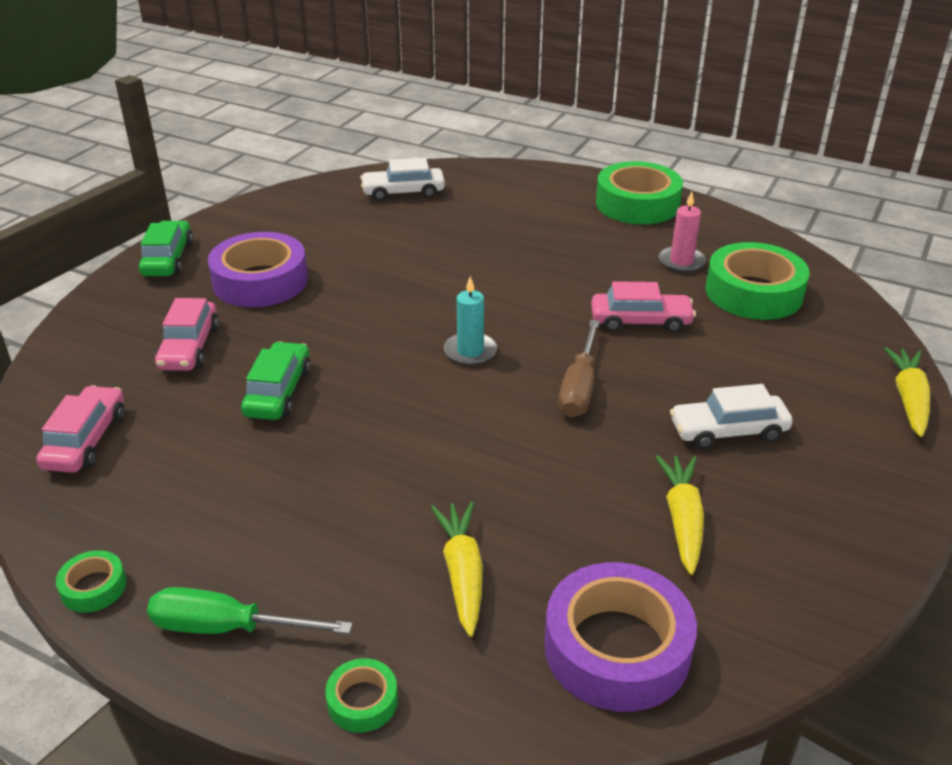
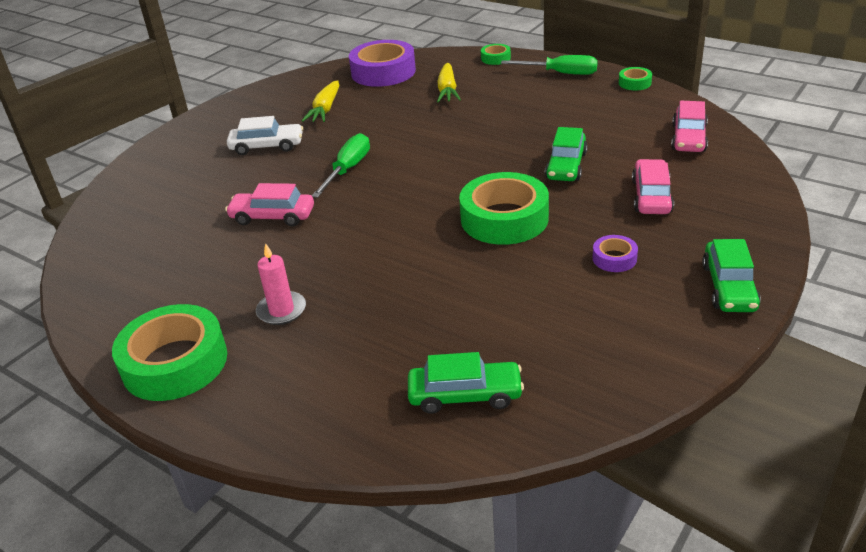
camera: 170 degrees left, 0 degrees up
purple tape [208,232,308,307] -> purple tape [592,235,638,272], size x0.46
white car [360,158,445,201] -> green car [408,352,524,414]
turquoise candle [444,276,497,365] -> none
brown screwdriver [558,320,600,417] -> green screwdriver [312,133,370,198]
pink candle [659,192,706,272] -> pink candle moved to [256,243,306,325]
green tape [706,242,810,320] -> green tape moved to [459,172,549,245]
yellow carrot [884,347,930,437] -> none

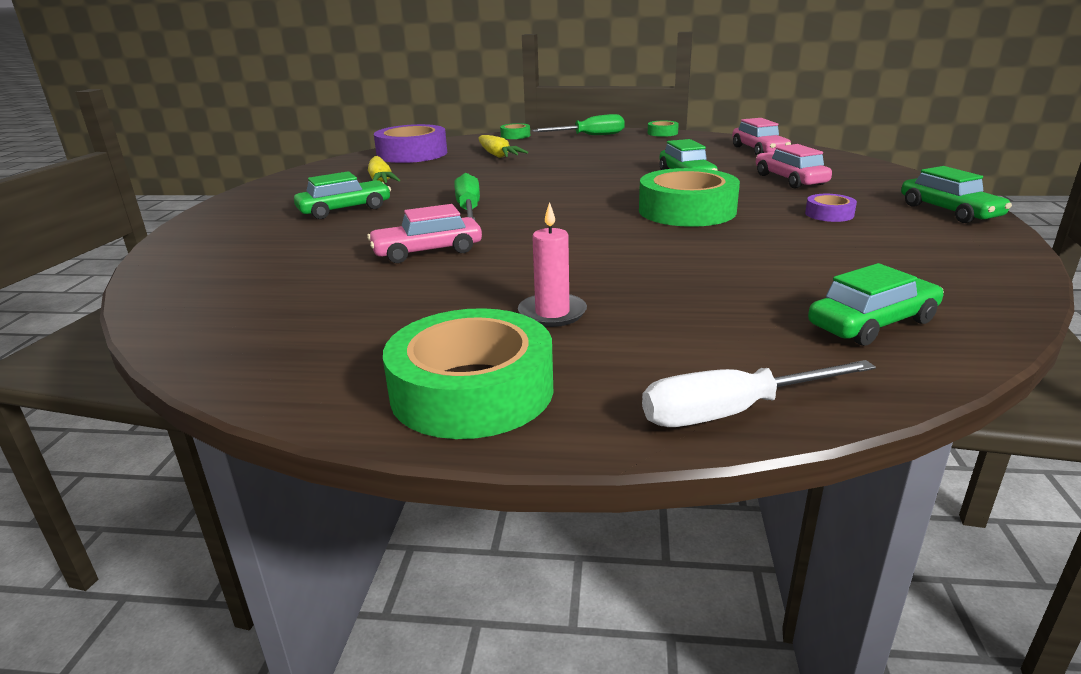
camera: 30 degrees left, 10 degrees down
white car [227,116,303,155] -> green car [294,171,391,219]
none -> white screwdriver [642,360,876,427]

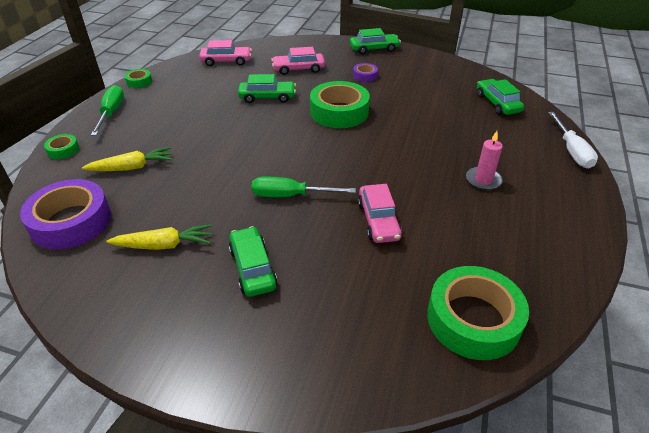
camera: 80 degrees left, 15 degrees up
green tape [383,308,553,439] -> green tape moved to [427,266,529,360]

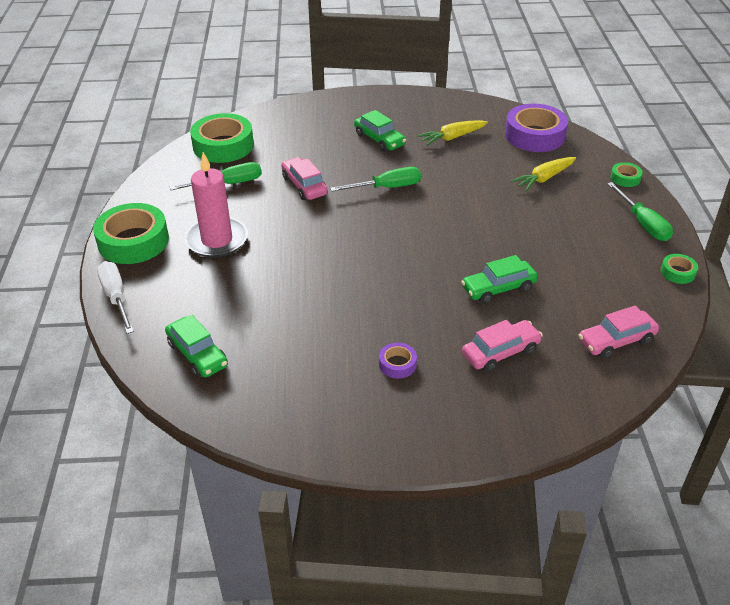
camera: 160 degrees right, 0 degrees up
green tape [310,81,370,128] -> green tape moved to [93,203,169,264]
green car [350,28,401,54] -> none
pink candle [466,131,503,190] -> pink candle [185,152,248,258], size x1.75
none -> green screwdriver [170,162,262,190]

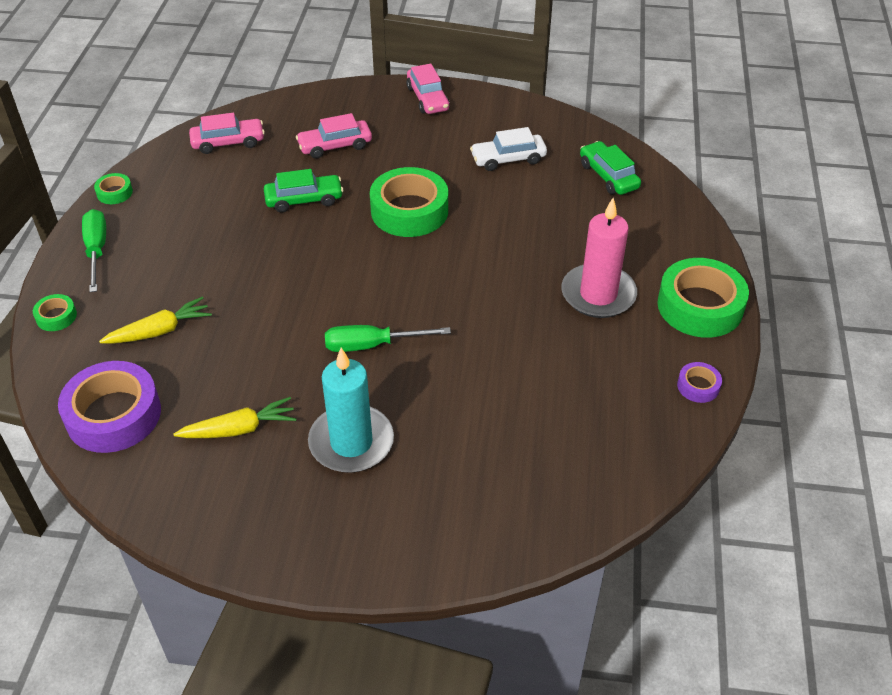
camera: 170 degrees left, 5 degrees up
white screwdriver [97,261,134,334] -> none
green screwdriver [170,162,262,190] -> none
green tape [190,113,254,163] -> green tape moved to [370,167,448,237]
pink car [281,157,328,200] -> pink car moved to [407,64,450,114]
green car [354,110,406,152] -> turquoise candle [308,347,394,473]
purple tape [379,343,417,379] -> purple tape moved to [677,362,722,403]
none -> white car [470,127,547,171]

